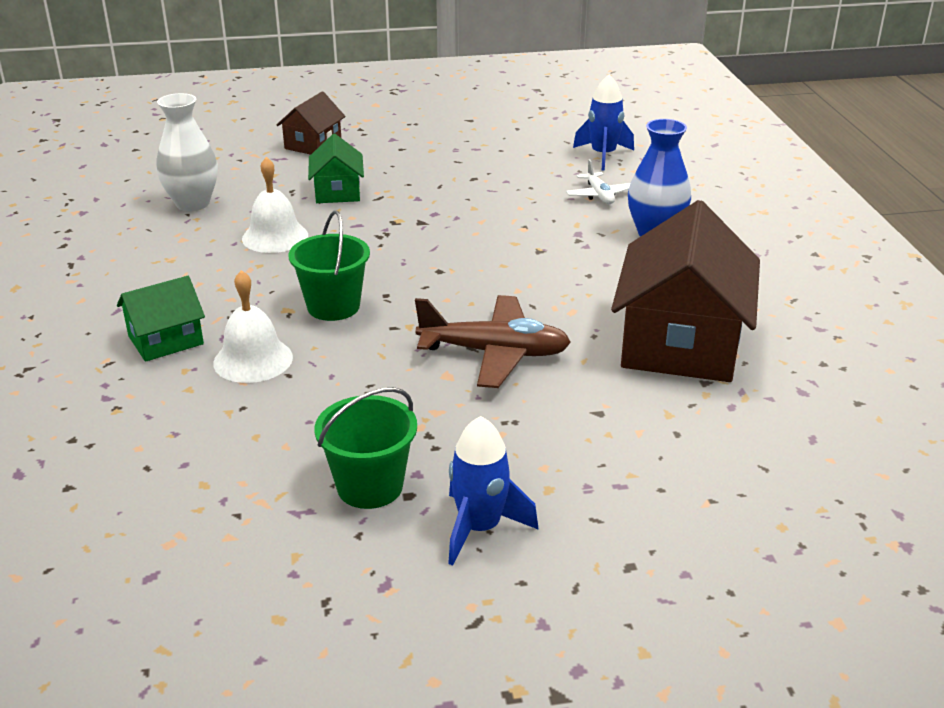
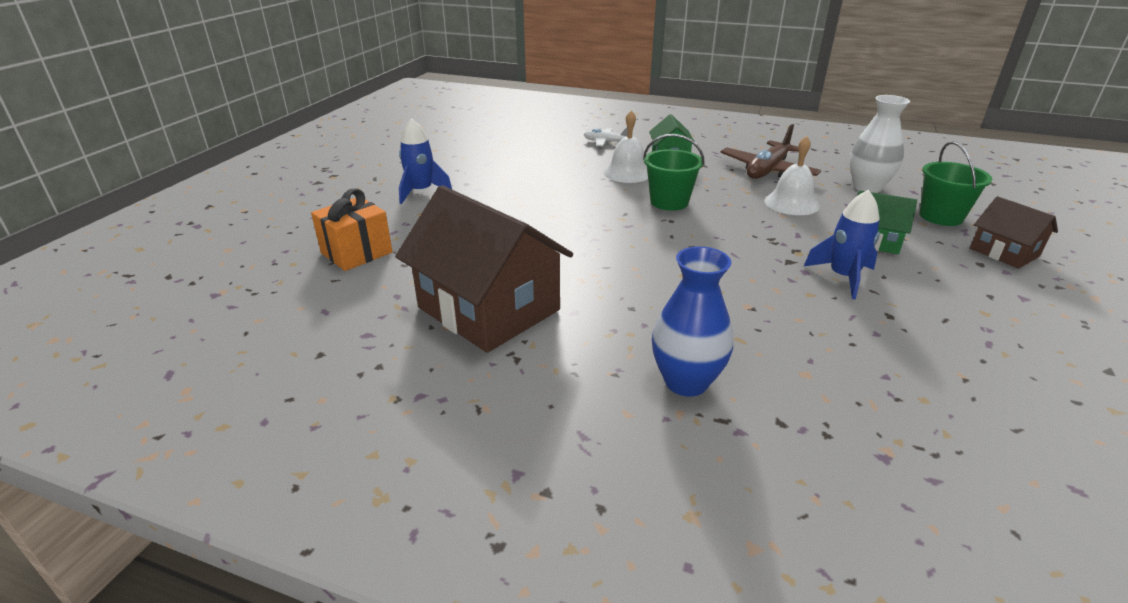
camera: 120 degrees right, 0 degrees up
green bucket [314,387,417,509] -> green bucket moved to [920,141,992,226]
brown plane [415,295,571,388] -> brown plane moved to [720,124,821,179]
white plane [566,159,630,204] -> white plane moved to [584,127,628,146]
blue rocket [573,75,634,171] -> blue rocket moved to [804,190,880,299]
none -> orange gift [311,188,393,271]

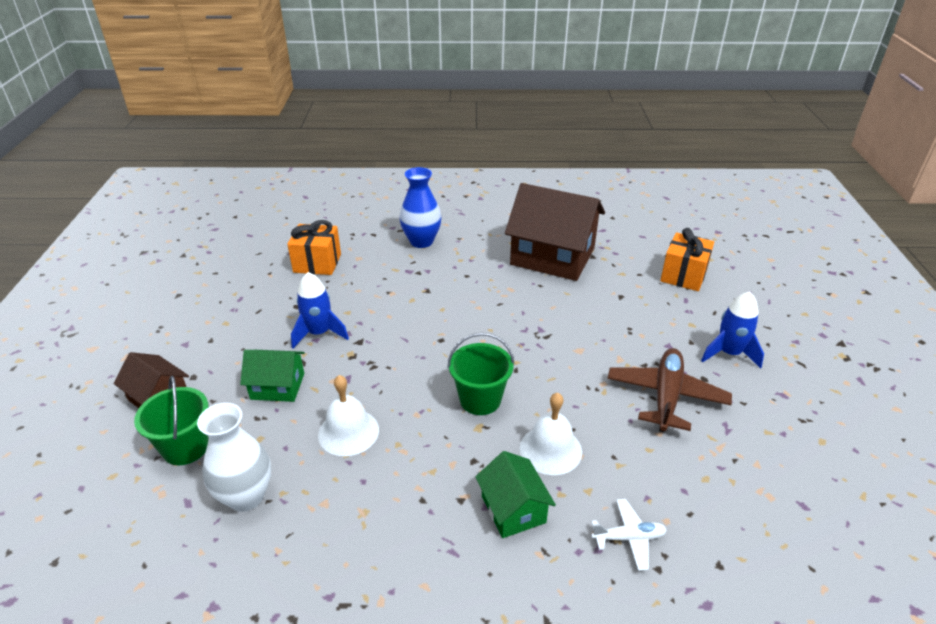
camera: 160 degrees right, 5 degrees up
brown plane [720,124,821,179] -> brown plane moved to [607,348,732,432]
none -> orange gift [287,220,341,275]

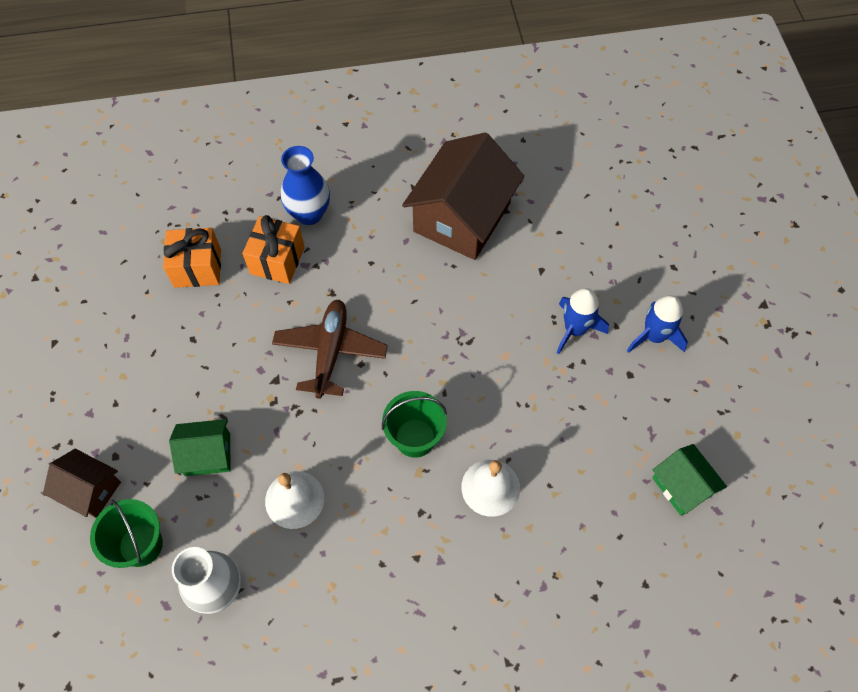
camera: 10 degrees left, 25 degrees up
blue rocket [291,272,349,348] -> blue rocket moved to [556,288,609,354]
green house [475,451,556,538] -> green house moved to [652,444,727,516]
brown house [505,183,605,281] -> brown house turned 75 degrees counterclockwise [402,133,524,260]
white plane [591,499,667,571] -> none
brown plane [607,348,732,432] -> brown plane moved to [272,300,388,399]
orange gift [660,228,714,291] -> orange gift moved to [242,215,305,284]

